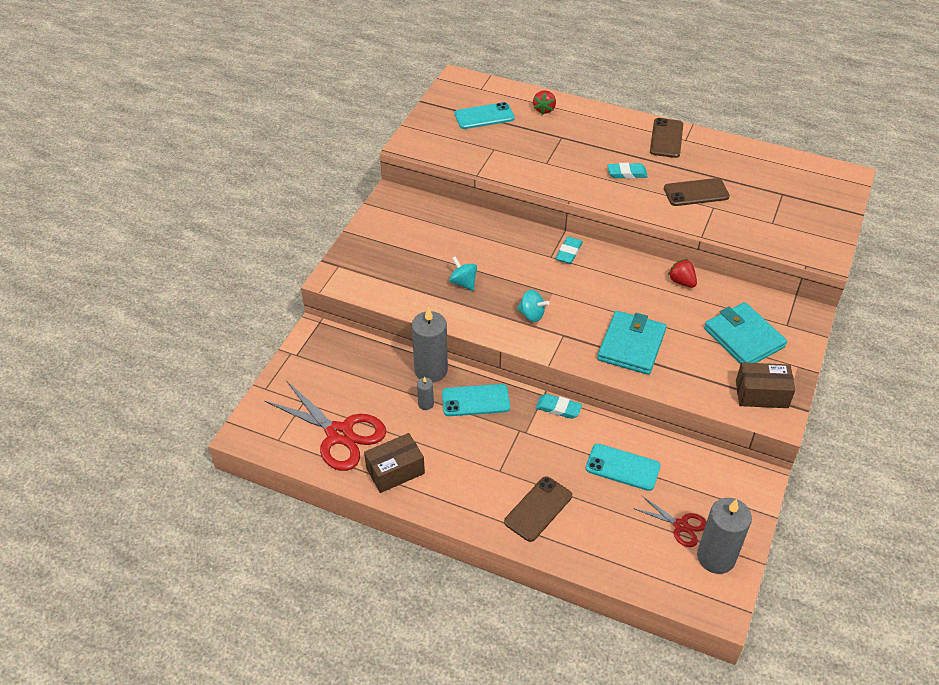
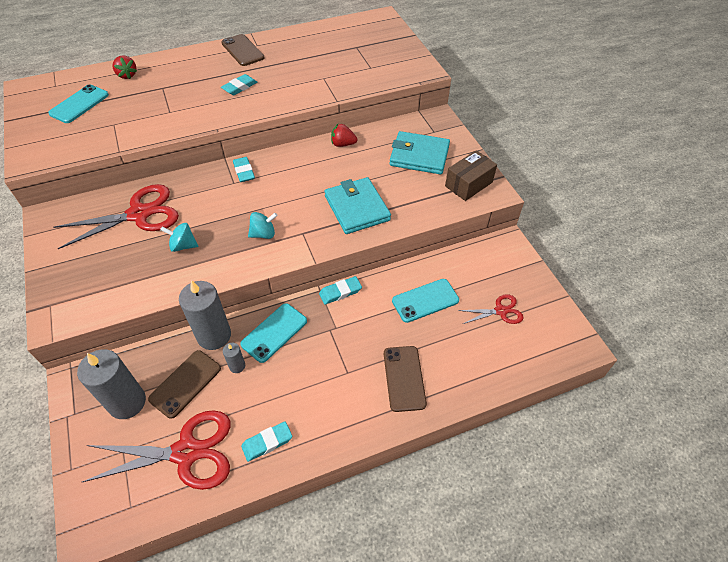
camera: 45 degrees left, 5 degrees up
brown box [364,433,425,493] -> turquoise eraser [241,422,292,462]
brown phone [664,178,730,206] -> brown phone moved to [148,350,221,419]
grey candle [697,498,752,574] -> grey candle moved to [77,349,146,419]
none -> red scissors [53,184,179,249]

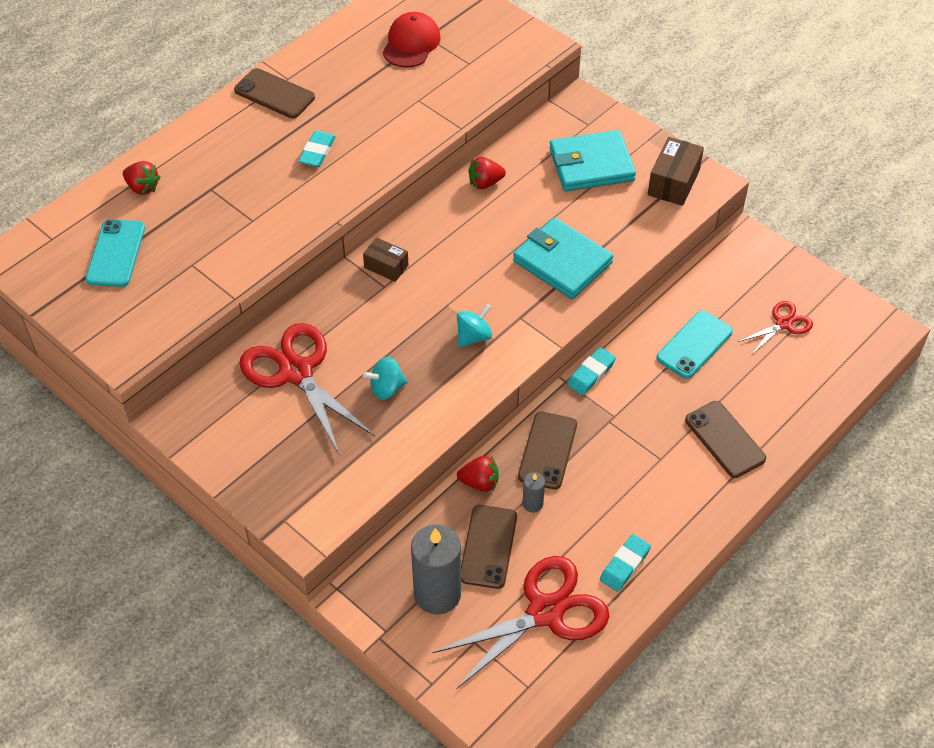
camera: 25 degrees left, 0 degrees up
red scissors [53,184,179,249] -> red scissors turned 75 degrees counterclockwise [239,323,375,456]
grey candle [179,280,231,350] -> red strawberry [457,456,499,492]
turquoise eraser [233,157,255,182] -> brown box [363,237,408,282]
turquoise phone [240,303,307,363] -> brown phone [518,411,577,489]
none -> red cap [382,12,441,68]

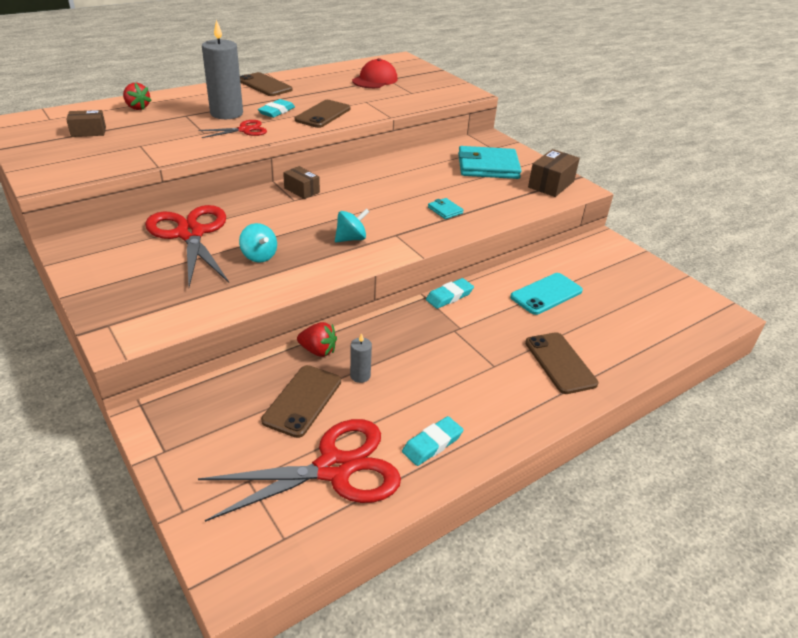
camera: 10 degrees right, 15 degrees down
turquoise phone [86,219,145,287] -> brown box [66,110,106,137]
turquoise spinning top [363,357,407,400] -> turquoise spinning top turned 120 degrees counterclockwise [239,223,277,262]
grey candle [411,524,461,614] -> grey candle moved to [202,19,243,119]
red strawberry [469,157,506,189] -> none
turquoise wallet [513,218,613,299] -> turquoise wallet [428,198,464,219], size x0.43
brown phone [518,411,577,489] -> brown phone moved to [295,100,351,128]
red scissors [738,301,813,354] -> red scissors moved to [198,120,267,138]

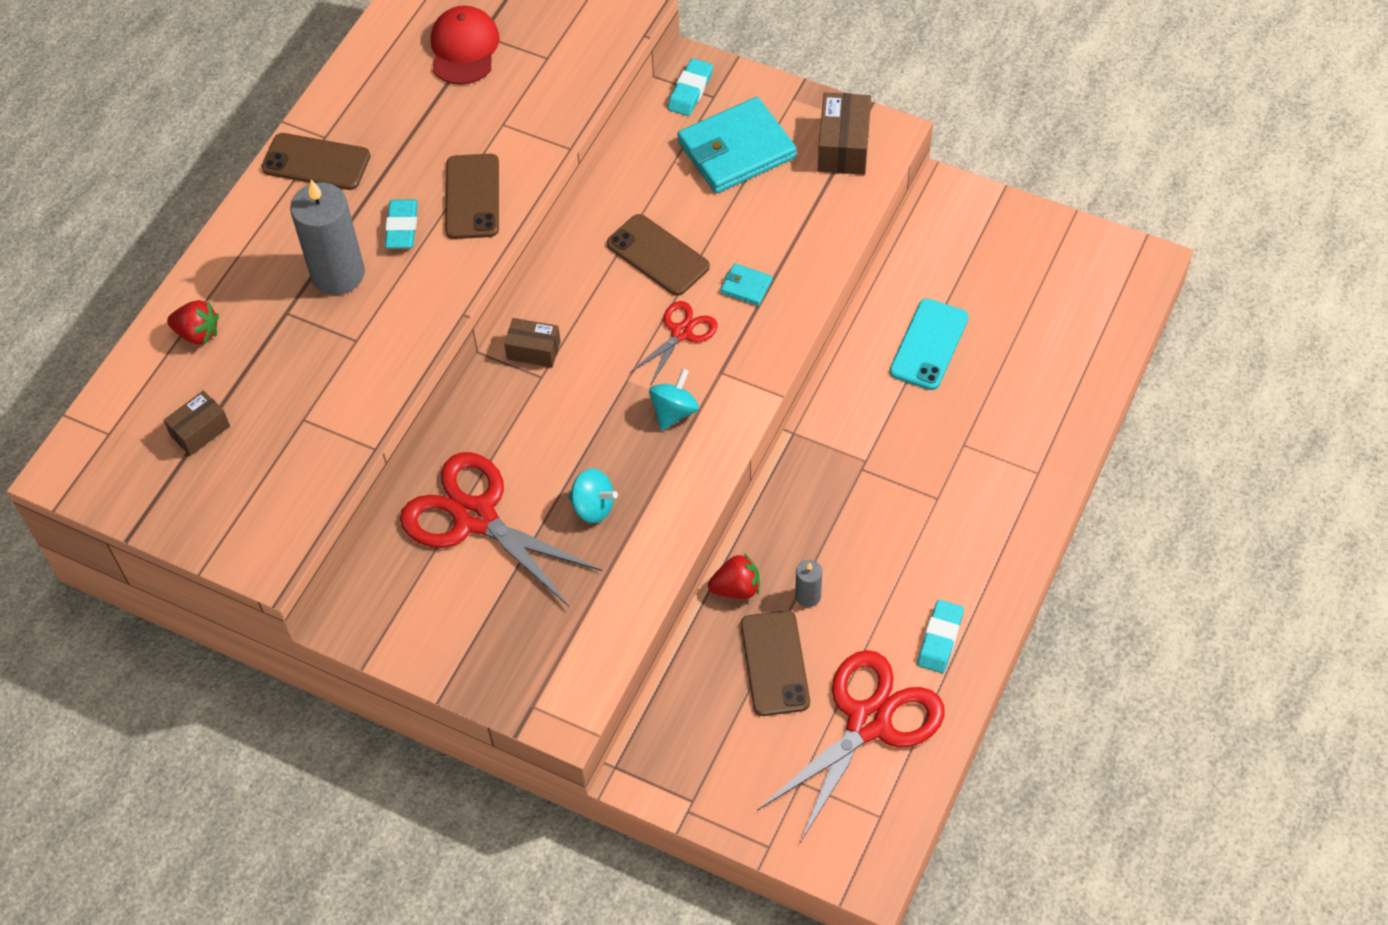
camera: 25 degrees left, 20 degrees up
red scissors [198,120,267,138] -> red scissors moved to [630,301,718,386]
turquoise eraser [426,278,474,309] -> turquoise eraser moved to [668,58,713,116]
brown phone [525,332,598,394] -> brown phone moved to [607,214,710,296]

